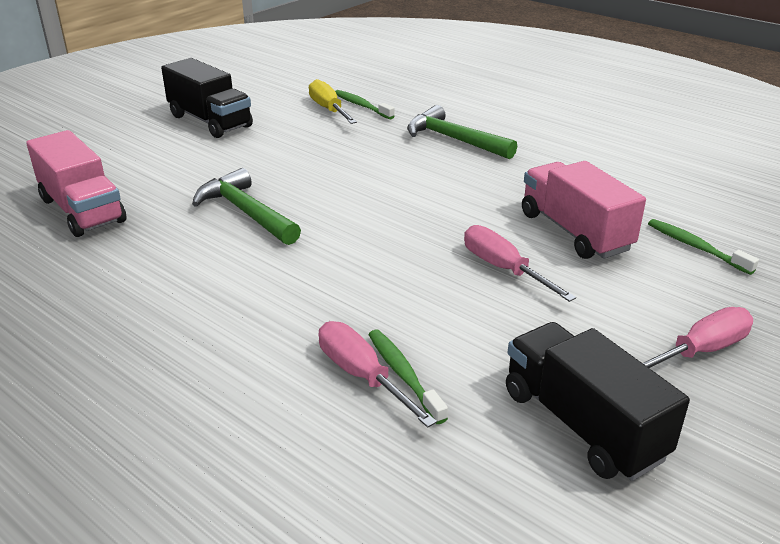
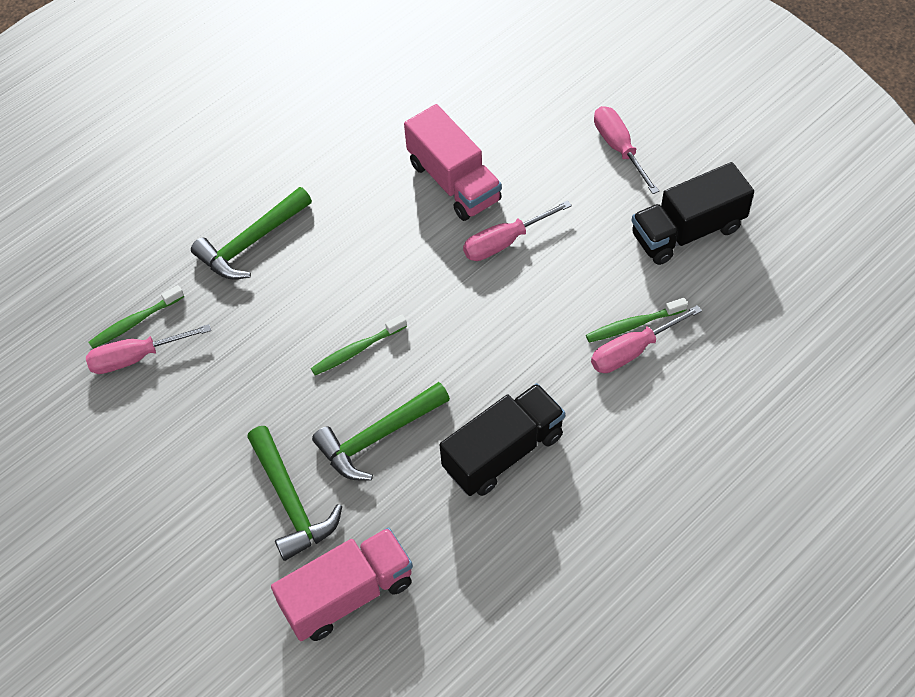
camera: 80 degrees left, 25 degrees up
black truck [161,58,253,138] -> black truck moved to [440,383,565,496]
yellow screwdriver [309,79,357,124] -> pink screwdriver [86,324,211,374]
pink truck [522,161,646,259] -> pink truck turned 105 degrees counterclockwise [404,104,502,221]
green toothbrush [648,219,759,275] -> green toothbrush moved to [311,315,407,375]
none -> green hammer [247,426,342,561]

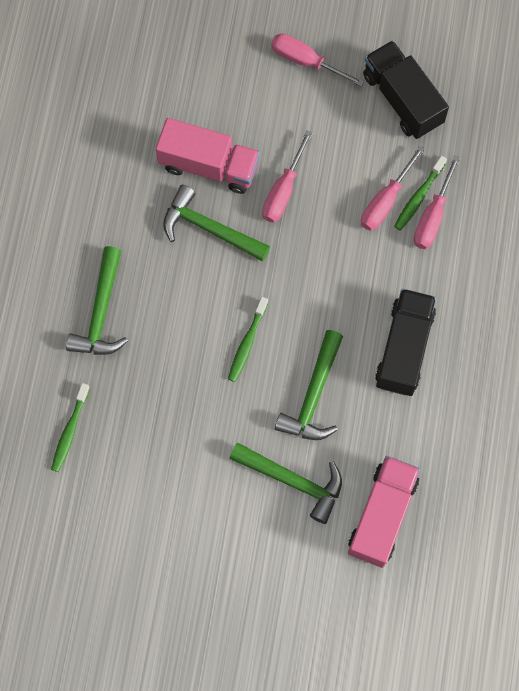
camera: 40 degrees left, 15 degrees up
pink screwdriver [86,324,211,374] -> pink screwdriver moved to [361,145,425,231]
black truck [631,162,754,265] -> black truck turned 120 degrees clockwise [363,40,449,139]
none -> green hammer [163,185,270,261]

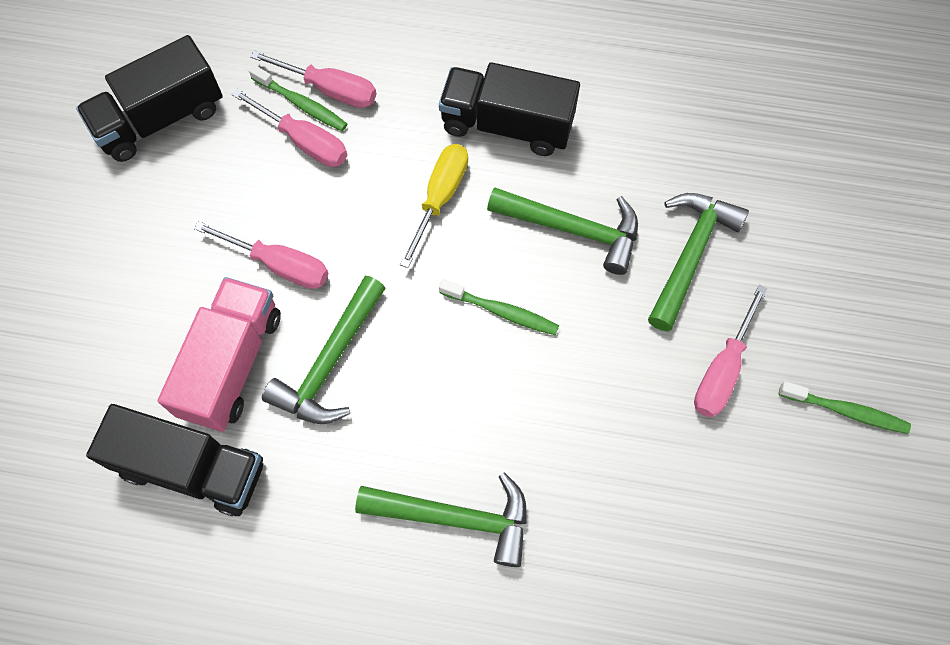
camera: 90 degrees left, 5 degrees down
green toothbrush [51,383,90,472] -> green toothbrush moved to [778,381,911,434]
pink screwdriver [271,34,364,87] -> pink screwdriver moved to [694,285,768,417]
pink truck [348,456,420,568] -> none
none -> black truck [86,404,263,516]
none -> yellow screwdriver [400,144,468,268]

